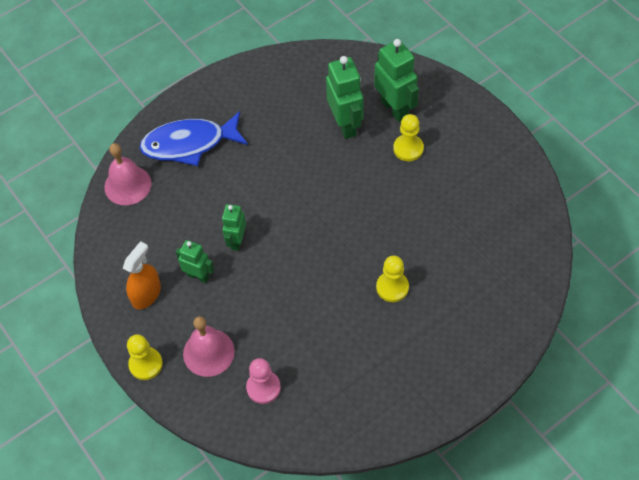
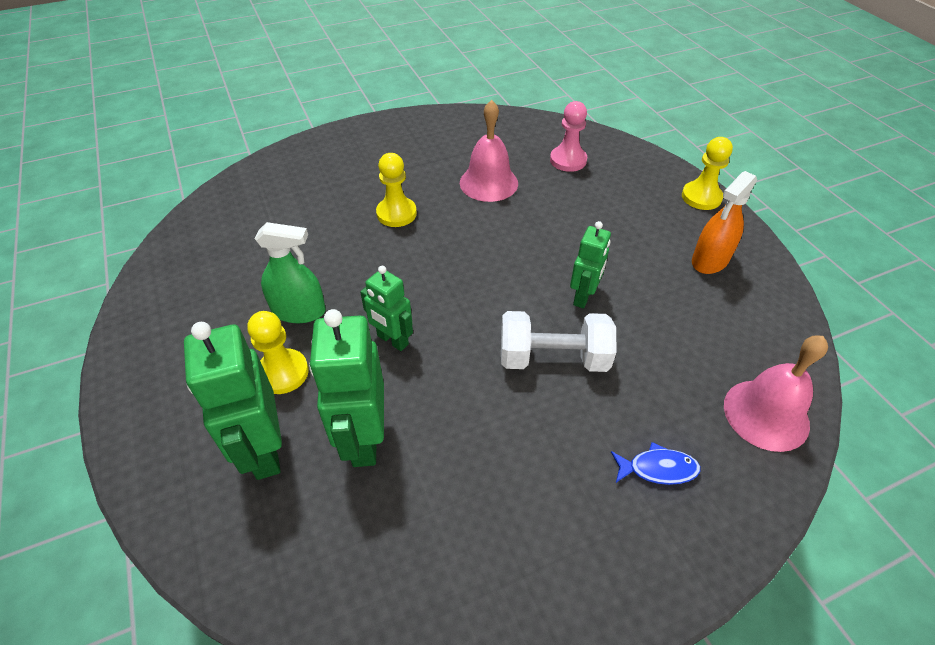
camera: 170 degrees left, 10 degrees down
blue fish [140,111,248,166] -> blue fish [611,442,701,485], size x0.43
green robot [176,240,214,283] -> green robot moved to [360,266,413,351]
pink bell [183,316,235,377] -> pink bell moved to [460,100,518,202]
none -> green spray bottle [255,222,326,323]
none -> white dumbbell [501,311,616,372]

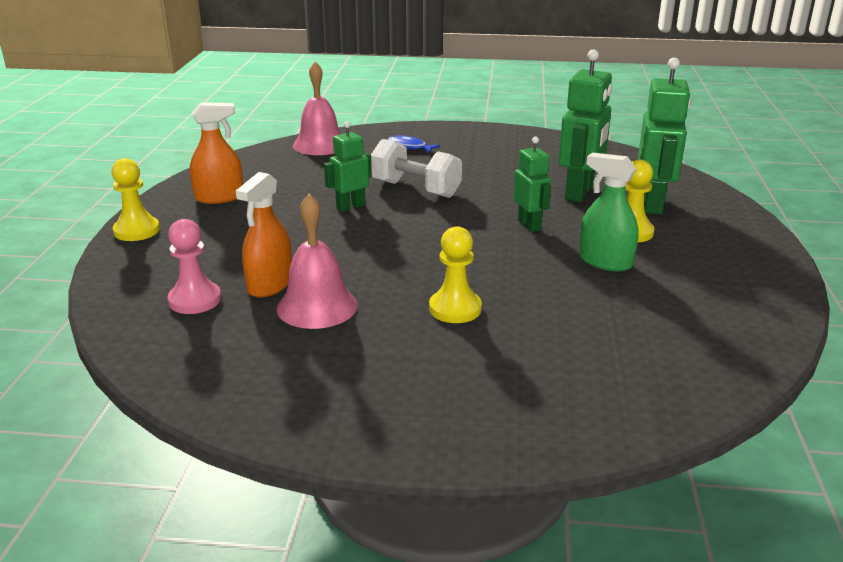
camera: 150 degrees left, 20 degrees down
none -> orange spray bottle [235,172,292,298]

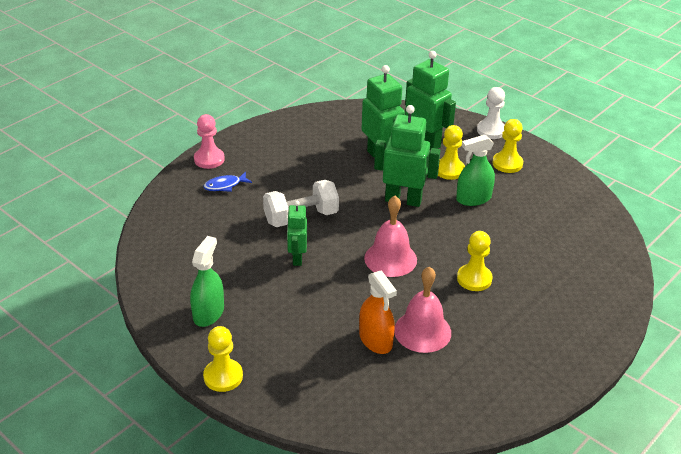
camera: 55 degrees left, 10 degrees up
pink pawn [167,219,221,314] -> pink pawn moved to [194,114,225,169]
orange spray bottle [190,102,243,204] -> green spray bottle [190,236,224,327]
pink bell [293,62,341,155] -> pink bell moved to [364,196,417,277]
green robot [513,137,551,232] -> green robot [374,105,440,207], size x1.66
none -> white pawn [477,87,505,139]
none -> yellow pawn [492,119,523,173]

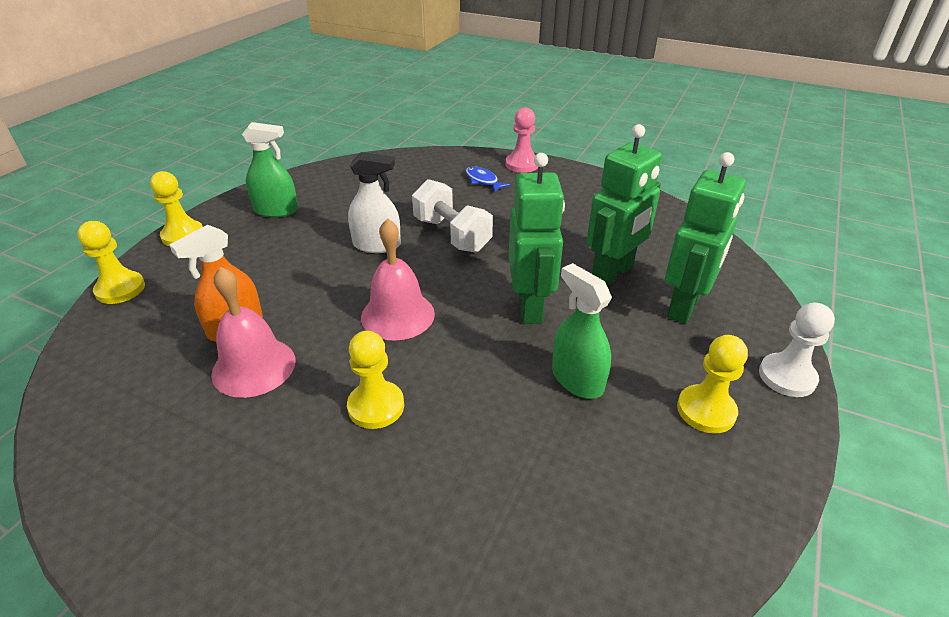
camera: 75 degrees right, 0 degrees up
green robot [287,201,307,266] -> white spray bottle [348,152,401,253]
yellow pawn [438,125,465,180] -> yellow pawn moved to [77,221,145,304]

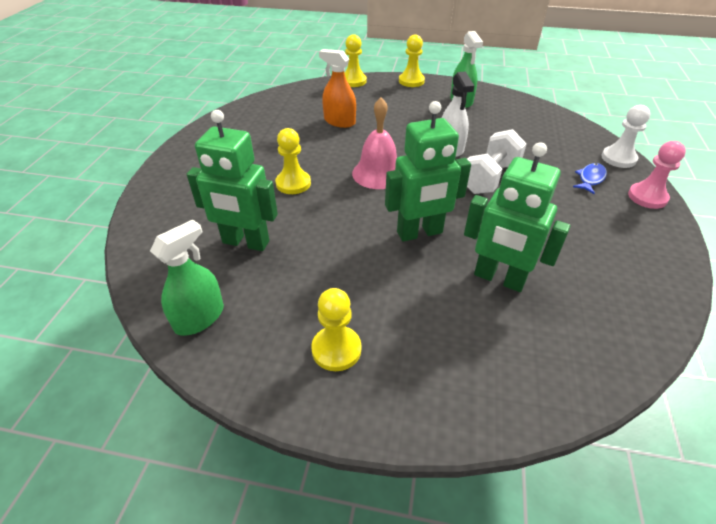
camera: 75 degrees right, 5 degrees up
pink bell [211,266,296,398] -> none
green spray bottle [552,263,612,399] -> green spray bottle moved to [150,219,224,336]
green robot [665,152,746,324] -> green robot moved to [187,110,278,251]
white pawn [759,303,835,397] -> white pawn moved to [601,105,651,168]

